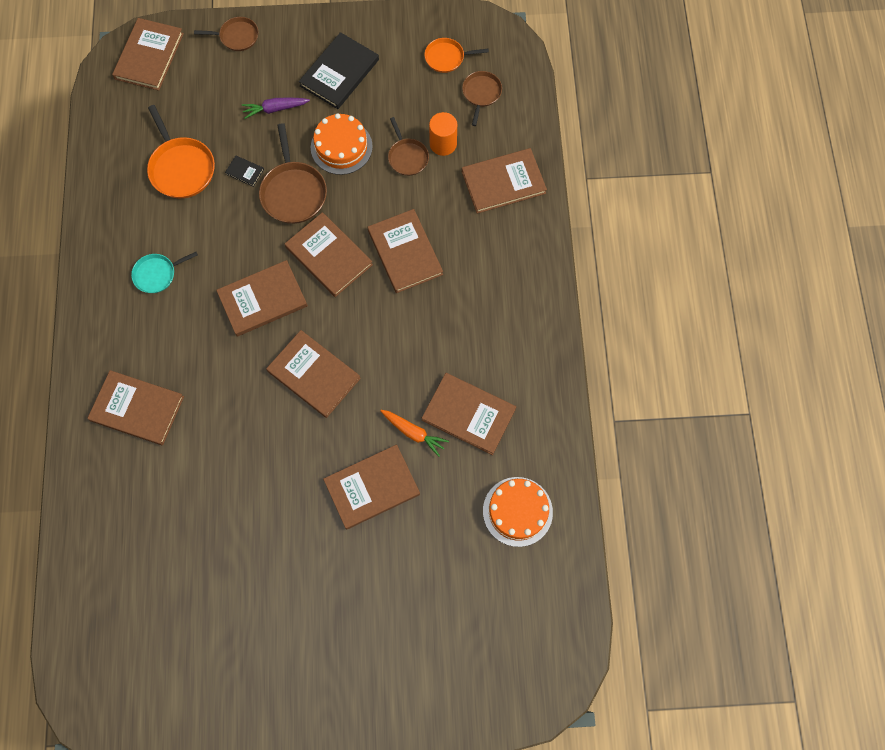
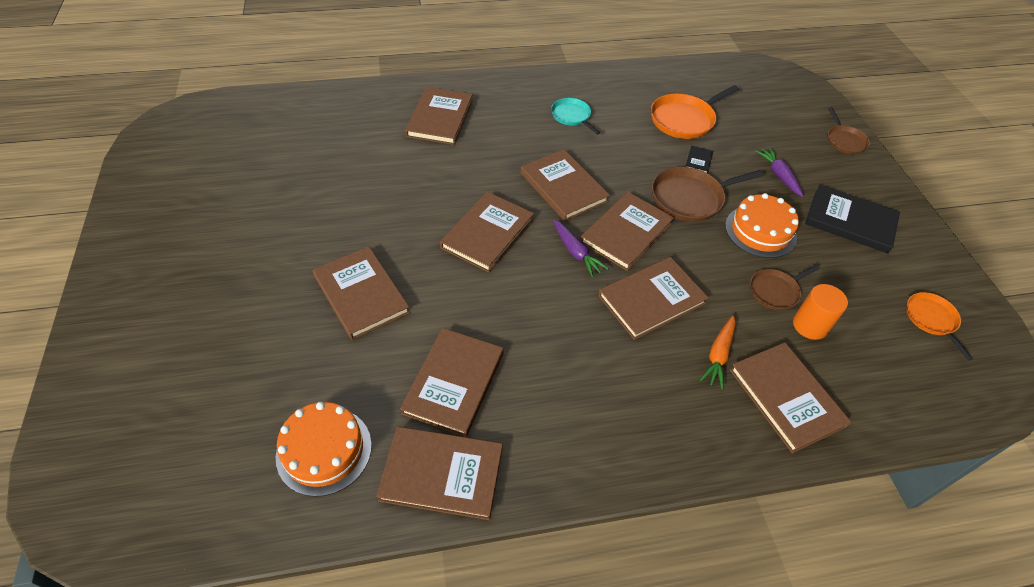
camera: 80 degrees right, 20 degrees down
brown book [112,18,184,91] -> brown book moved to [376,426,503,520]
orange carrot [380,410,449,457] -> orange carrot moved to [700,315,736,390]
brown pan [462,71,502,126] -> none
none -> purple carrot [553,220,609,277]

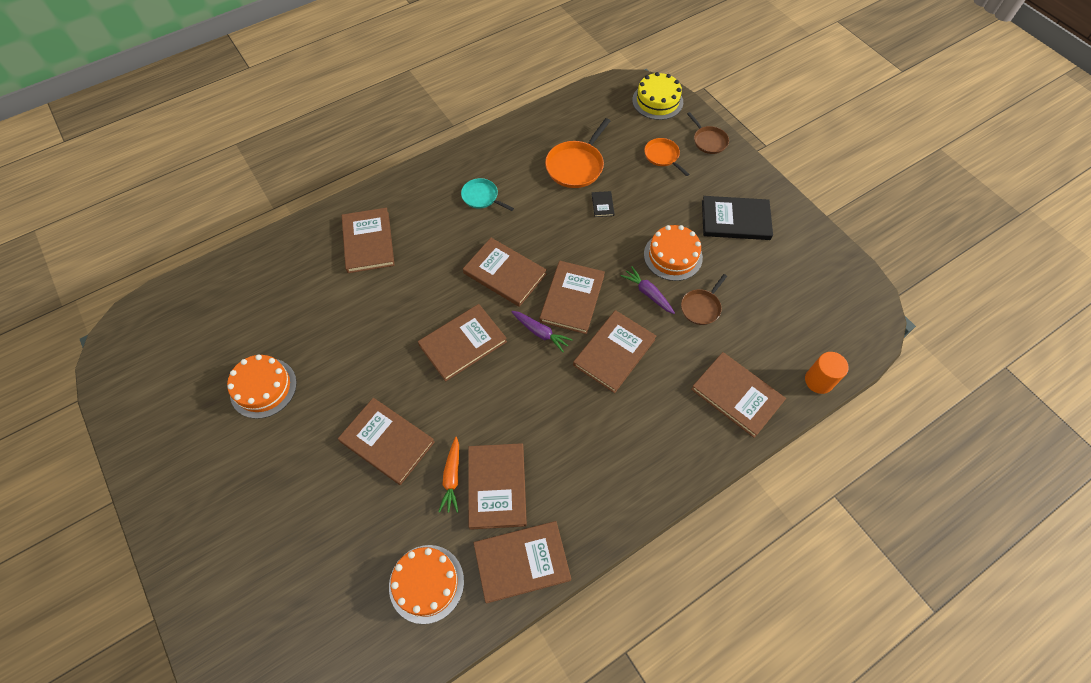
camera: 20 degrees left, 10 degrees up
brown book [440,192,534,273] -> brown book turned 45 degrees clockwise [418,304,507,381]
brown pan [652,167,763,222] -> none
orange carrot [700,315,736,390] -> orange carrot moved to [438,437,459,513]
purple carrot [755,147,804,197] -> purple carrot moved to [621,266,675,314]
orange cylinder [793,284,848,340] -> orange cylinder moved to [805,352,849,394]
orange pan [906,292,973,360] -> orange pan moved to [644,138,689,176]
none -> orange cake [227,354,297,419]
none -> yellow cake [632,72,683,120]

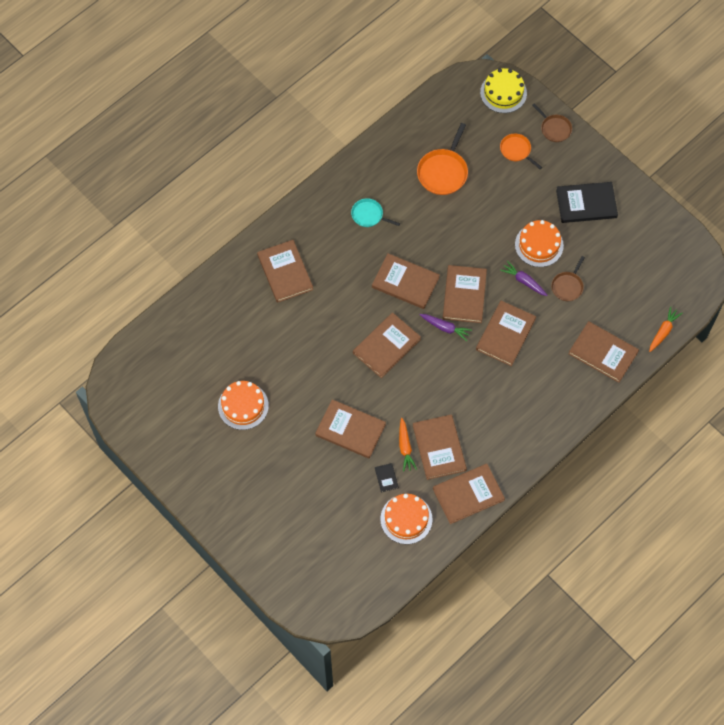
camera: 10 degrees left, 5 degrees up
black book [592,191,614,217] -> black book moved to [375,463,399,492]
orange cylinder [805,352,849,394] -> orange carrot [649,306,682,352]

